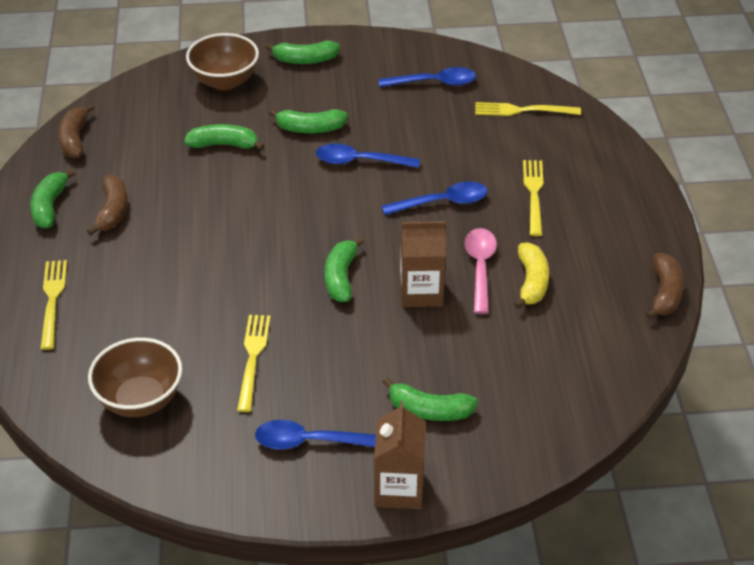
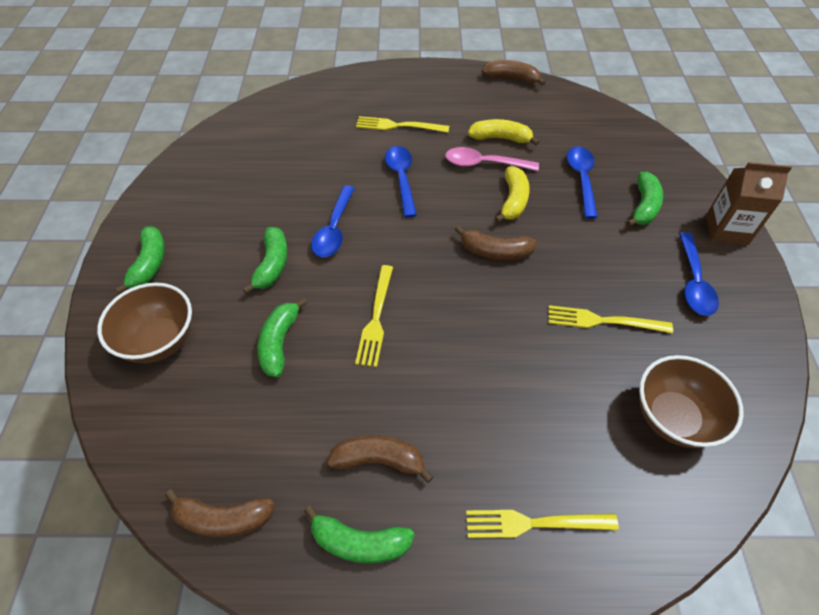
camera: 85 degrees left, 10 degrees up
green banana [325,237,365,302] -> brown banana [455,225,537,260]
blue spoon [378,67,476,87] -> blue spoon moved to [567,146,598,219]
brown carton [400,221,446,307] -> yellow banana [495,166,530,223]
yellow fork [475,102,581,116] -> yellow fork moved to [355,265,393,367]

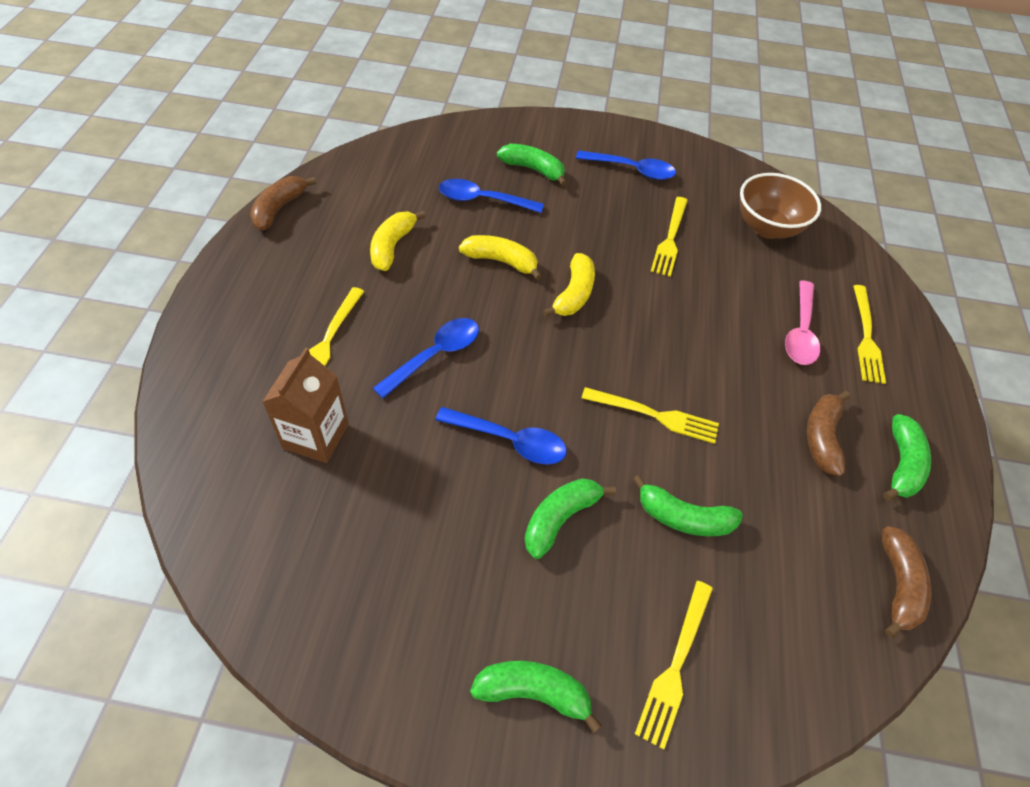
camera: 85 degrees left, 0 degrees up
brown bowl [97,283,192,363] -> yellow fork [635,581,713,750]
green banana [243,227,288,294] -> green banana turned 60 degrees counterclockwise [525,478,616,559]
blue spoon [385,146,417,218] -> blue spoon turned 135 degrees clockwise [373,318,479,398]
pink spoon [445,147,539,171] -> pink spoon moved to [785,280,820,365]
brown banana [455,225,537,260] -> yellow banana [543,253,595,317]
brown carton [706,162,792,245] -> brown carton moved to [262,348,349,463]

